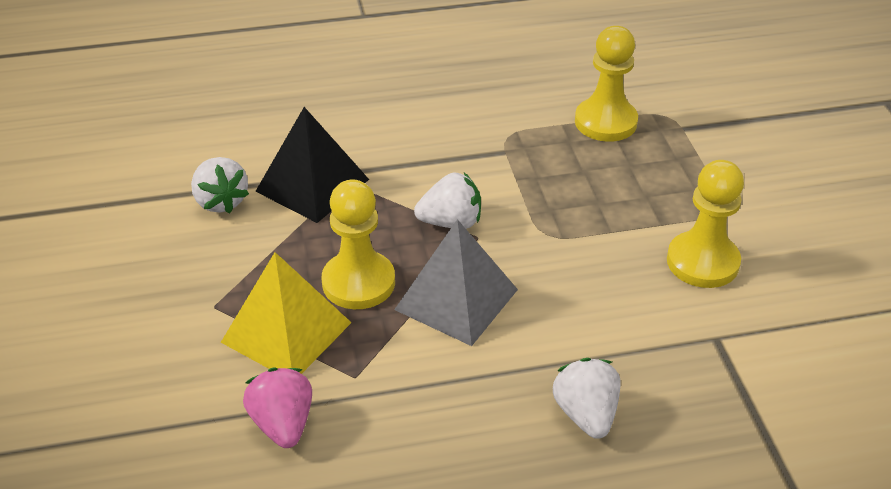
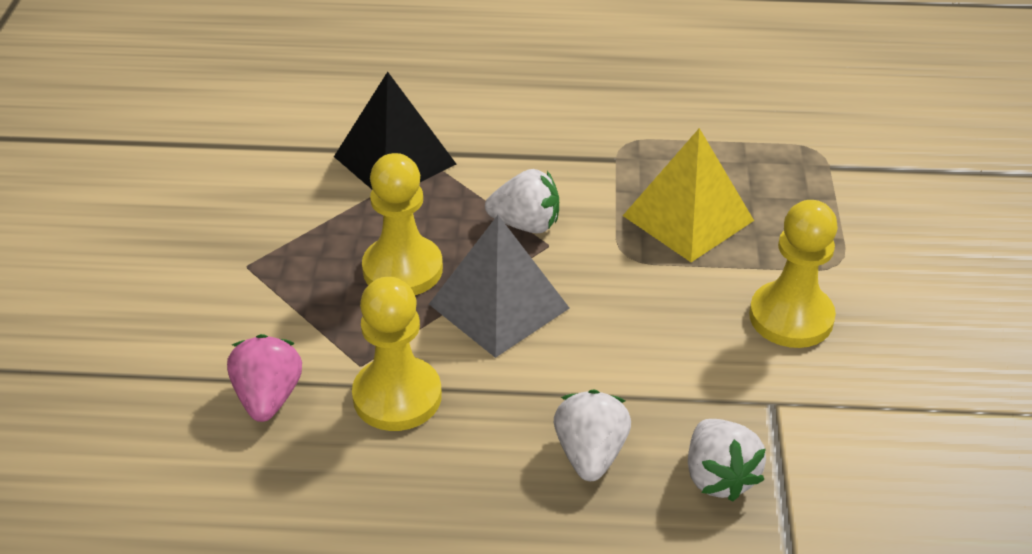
camera: 15 degrees right, 0 degrees up
white strawberry [191,157,249,213] -> white strawberry moved to [688,419,766,502]
yellow pyramid [221,252,352,374] -> yellow pyramid moved to [623,128,754,262]
yellow pawn [575,26,638,142] -> yellow pawn moved to [352,277,442,431]

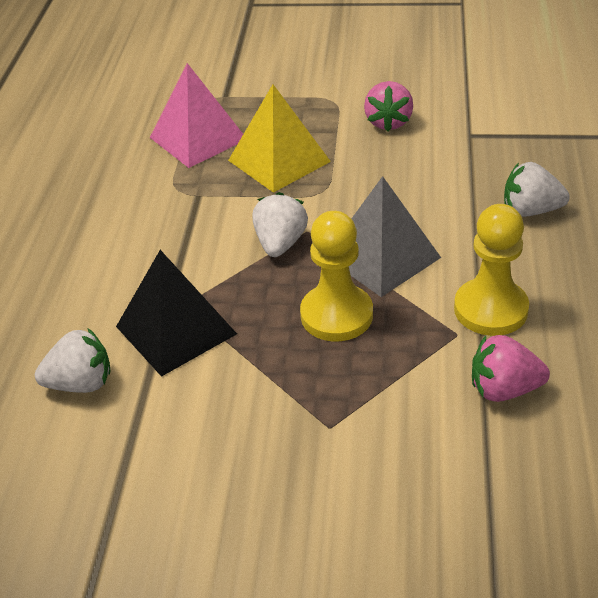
camera: 85 degrees left, 0 degrees up
white strawberry [688,419,766,502] -> white strawberry moved to [35,328,110,393]
yellow pawn [749,200,838,348] -> pink strawberry [364,81,413,132]
none -> pink pyramid [150,63,243,168]

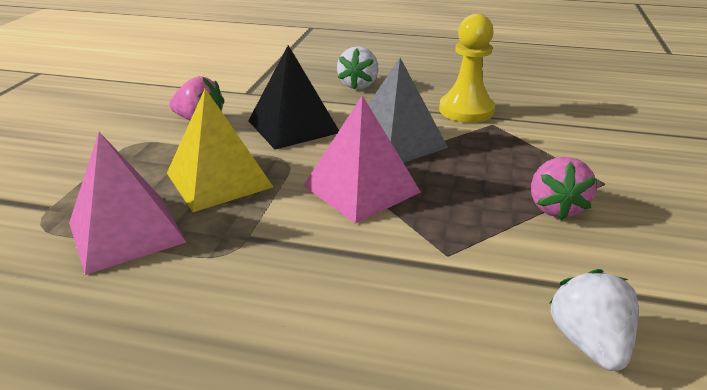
camera: 85 degrees left, 10 degrees down
black pyramid [116,250,237,377] -> black pyramid moved to [248,45,339,149]
white strawberry [252,192,308,257] -> pink pyramid [303,95,421,224]
yellow pawn [300,211,373,341] -> none
pink strawberry [472,335,550,402] -> pink strawberry moved to [531,157,597,220]

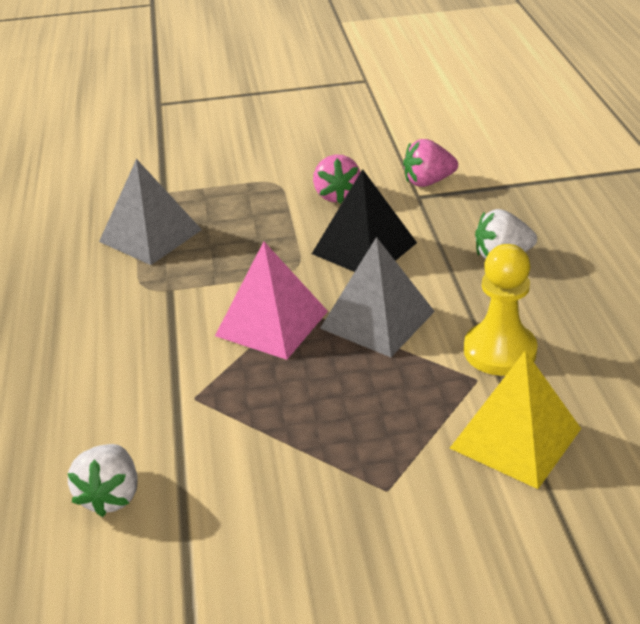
camera: 70 degrees right, 5 degrees up
pink pyramid [69,132,186,275] -> grey pyramid [99,159,202,265]
yellow pyramid [167,88,273,212] -> yellow pyramid moved to [450,351,581,489]
pink strawberry [531,157,597,220] -> pink strawberry moved to [403,139,458,187]
white strawberry [549,269,639,371] -> white strawberry turned 120 degrees clockwise [67,444,138,517]

